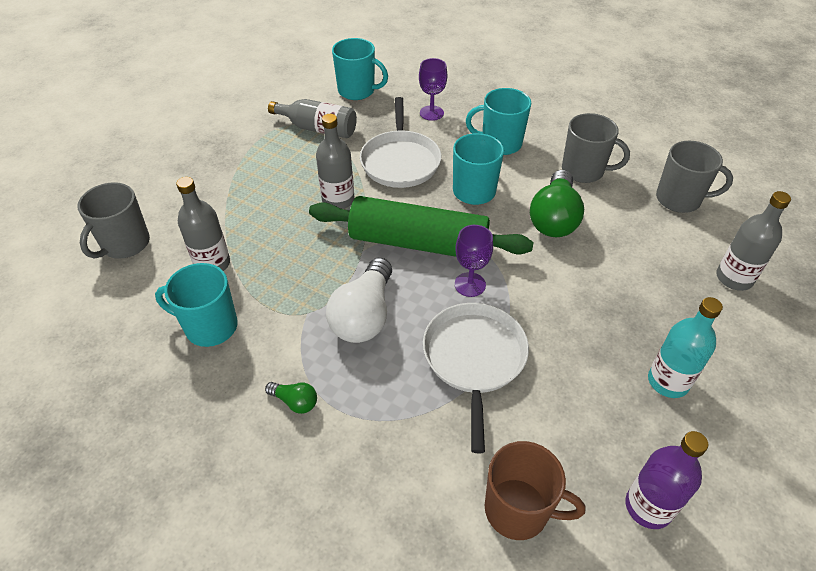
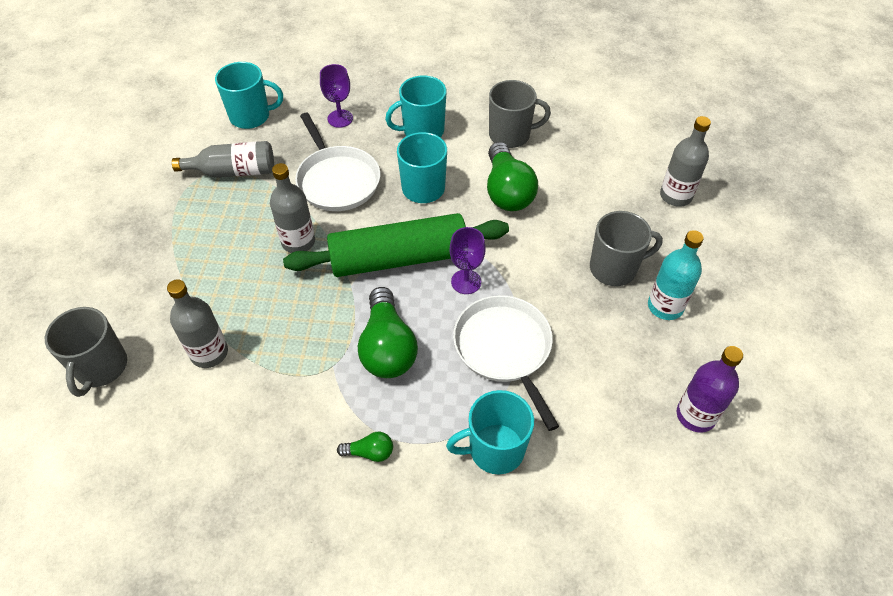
camera: 25 degrees left, 5 degrees up
turquoise mug [155,263,238,347] -> turquoise mug moved to [446,390,534,474]
white light bulb [326,258,392,343] -> green light bulb [358,287,418,378]
brown mug [485,441,585,540] -> none
grey mug [656,141,733,213] -> grey mug moved to [590,211,663,286]

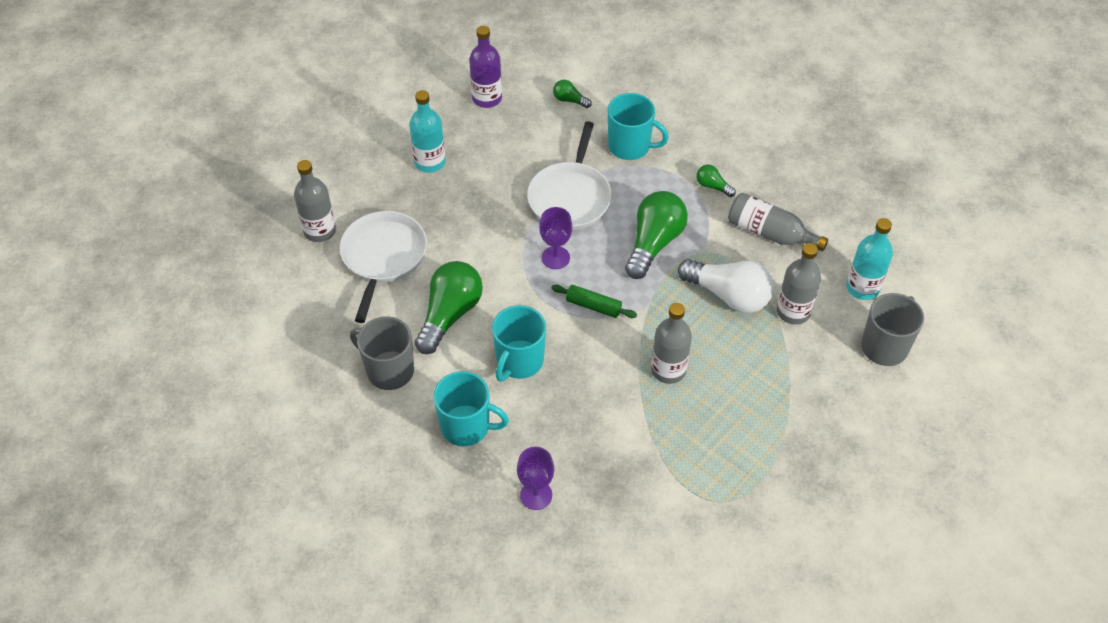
camera: 145 degrees left, 0 degrees up
grey bottle [172,141,274,178] -> grey bottle moved to [728,193,828,251]
turquoise mug [215,62,283,129] -> none
green rolling pin [283,213,509,277] -> green rolling pin [551,285,637,318], size x0.41
white pan [295,113,380,211] -> white pan moved to [340,211,427,323]
grey mug [590,211,663,286] -> none
none -> green light bulb [553,80,592,108]
none -> white light bulb [678,259,774,313]
none -> turquoise bottle [846,218,893,300]

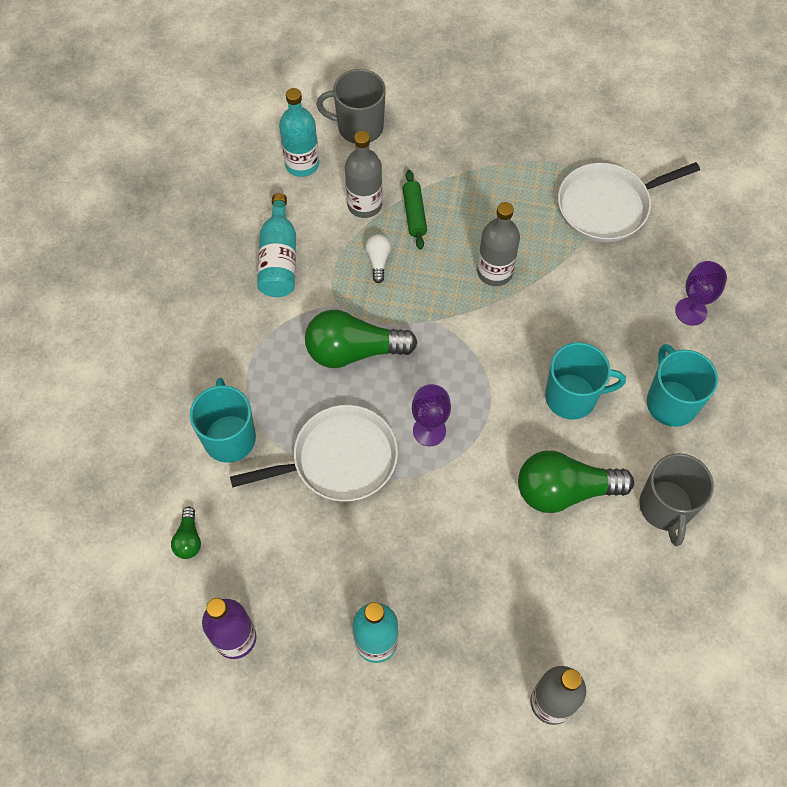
camera: 120 degrees left, 10 degrees up
white pan [340,211,427,323] -> white pan moved to [558,162,700,242]
green rolling pin [551,285,637,318] -> green rolling pin moved to [402,170,427,250]
white light bulb [678,259,774,313] -> white light bulb [365,234,391,283], size x0.47
green light bulb [696,165,736,197] -> none
grey bottle [728,193,828,251] -> turquoise bottle [257,193,296,297]

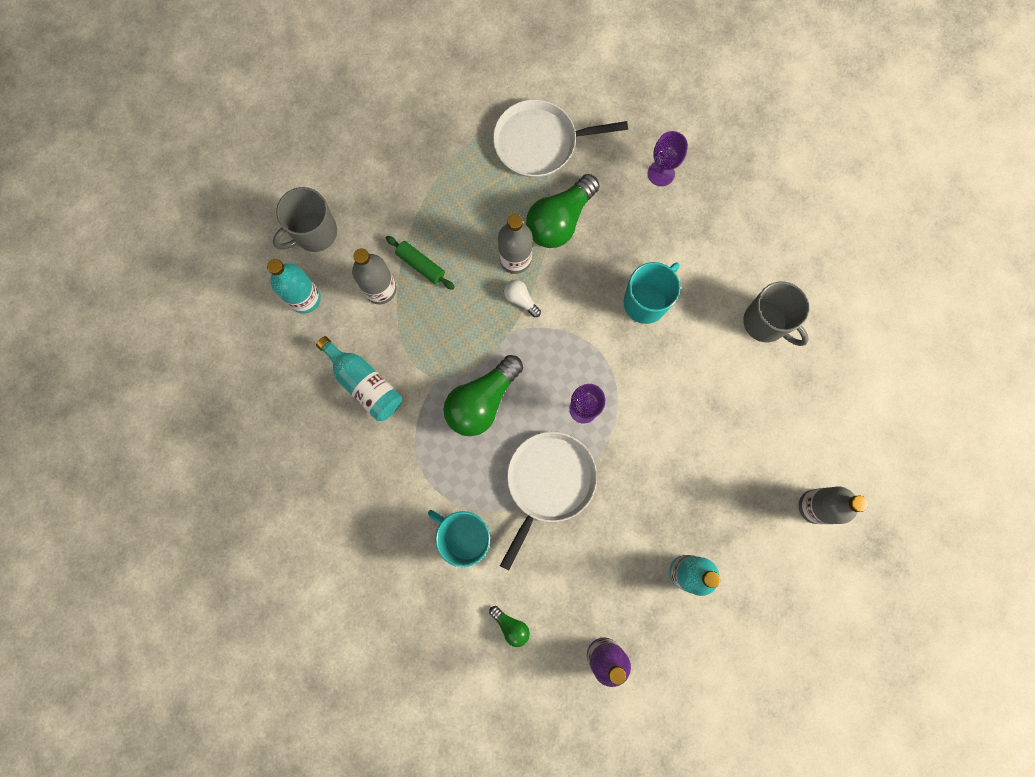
camera: 45 degrees left, 15 degrees up
white light bulb [365,234,391,283] -> white light bulb moved to [504,280,541,317]
green light bulb [518,450,634,513] -> green light bulb moved to [526,174,600,248]
white pan [558,162,700,242] -> white pan turned 60 degrees clockwise [493,99,628,178]
turquoise mug [647,344,718,427] -> none

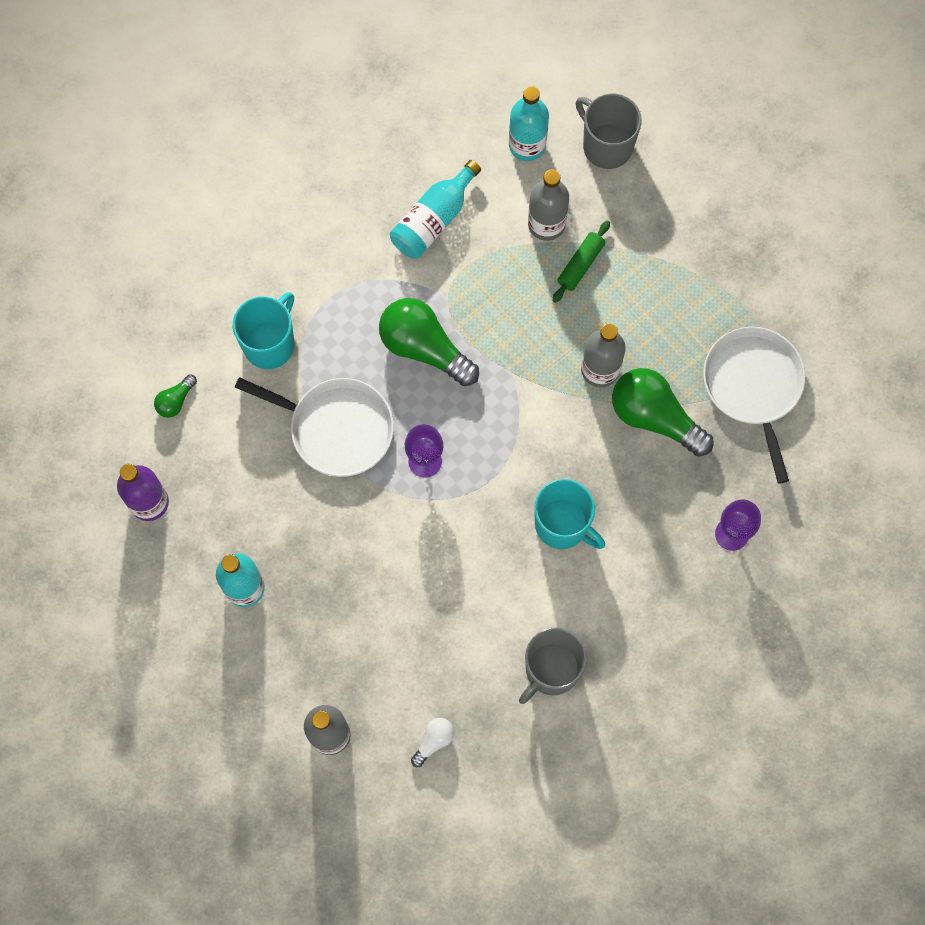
camera: 85 degrees right, 5 degrees down
white light bulb [504,280,541,317] -> white light bulb moved to [411,718,454,767]

